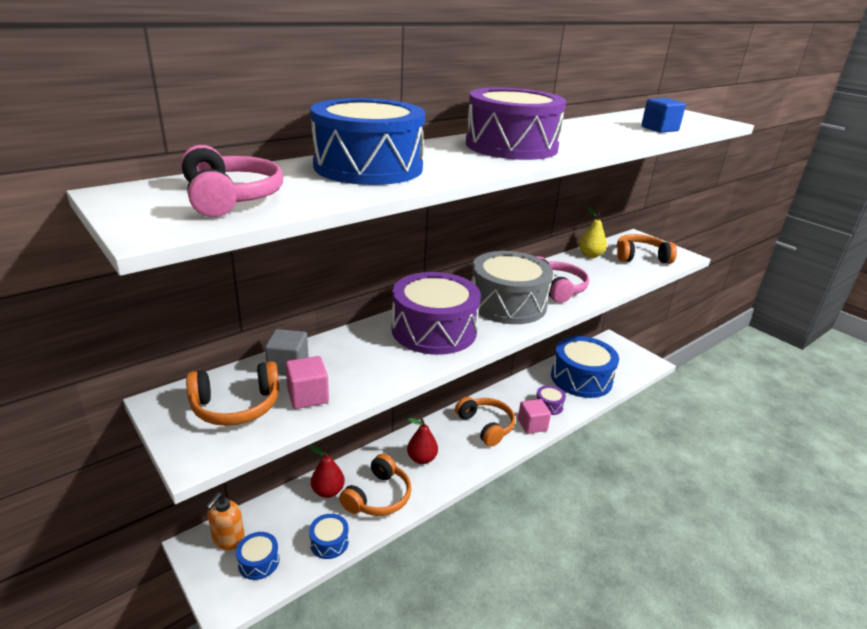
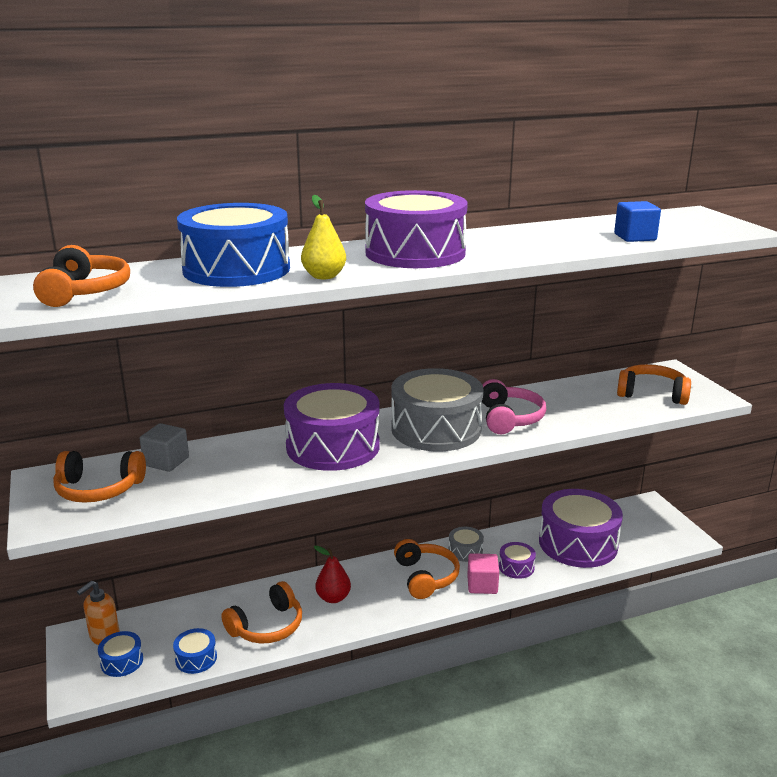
camera: 20 degrees right, 5 degrees down
pink headphones [181,145,283,217] -> orange headphones [33,245,130,307]
pink cube [285,356,329,409] -> none
red pear [309,445,345,498] -> none
blue drum [551,336,619,398] -> purple drum [539,489,623,568]
yellow pear [579,207,607,258] -> yellow pear moved to [301,195,346,279]
none -> grey drum [449,527,484,562]

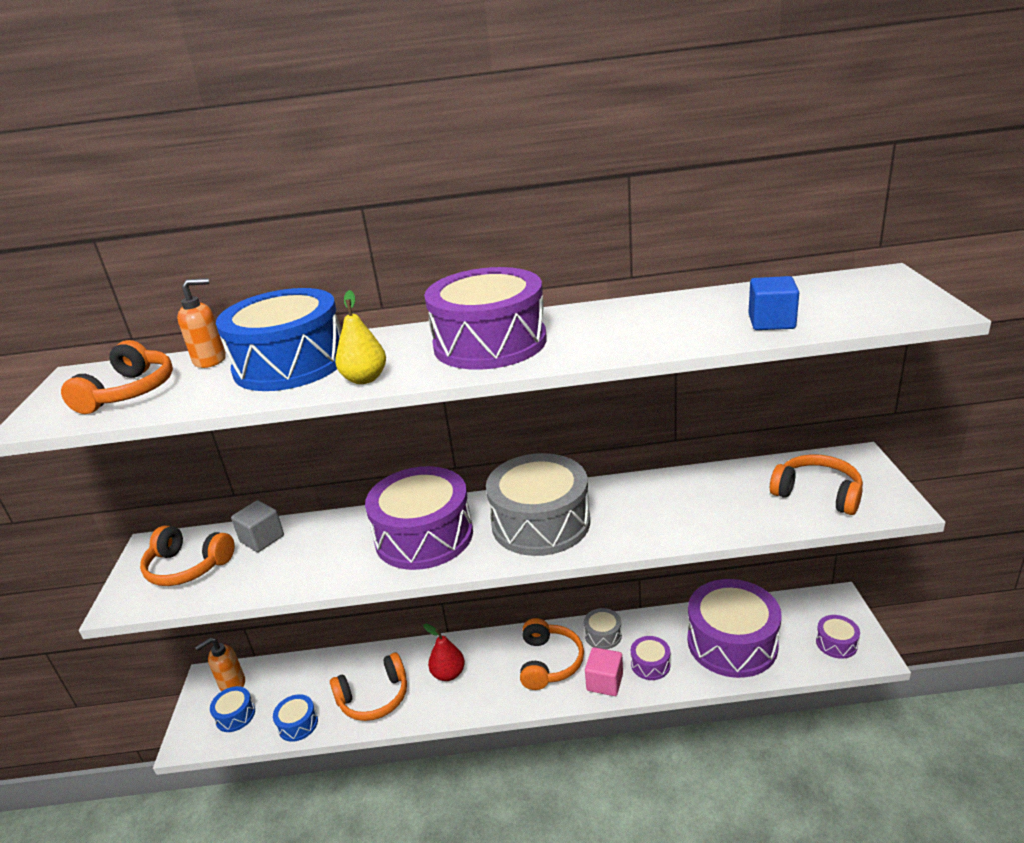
camera: 20 degrees right, 5 degrees up
pink headphones [482,379,546,434] -> none
none -> orange soap dispenser [177,278,226,368]
none -> purple drum [816,615,860,659]

